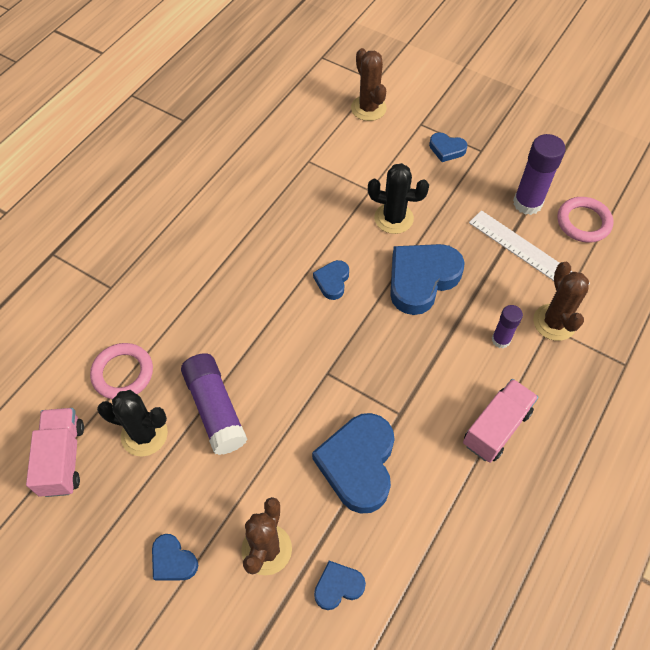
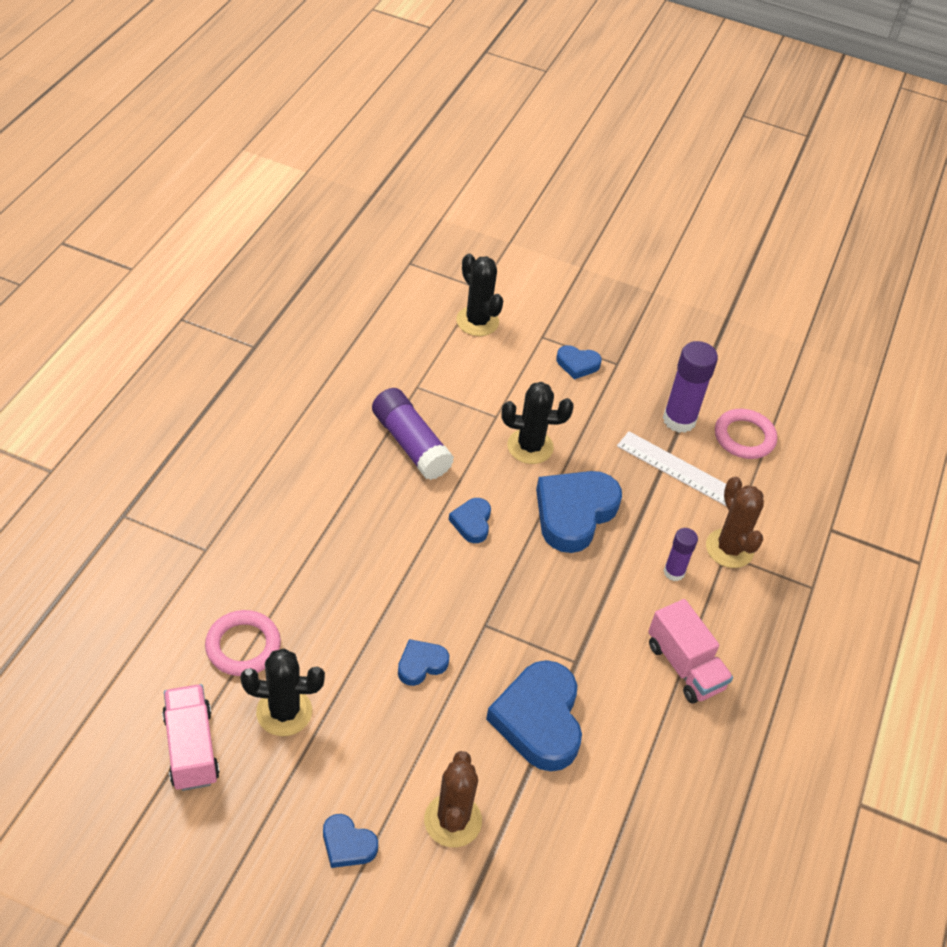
camera: 15 degrees left, 10 degrees down
purple glue stick [181,353,248,455] -> purple glue stick moved to [372,388,454,480]
blue heart [314,561,366,610] -> blue heart moved to [398,639,449,686]
brown cactus [351,48,387,121] -> black cactus [456,254,503,336]
pink truck [463,379,539,463] -> pink truck turned 120 degrees clockwise [648,599,733,703]

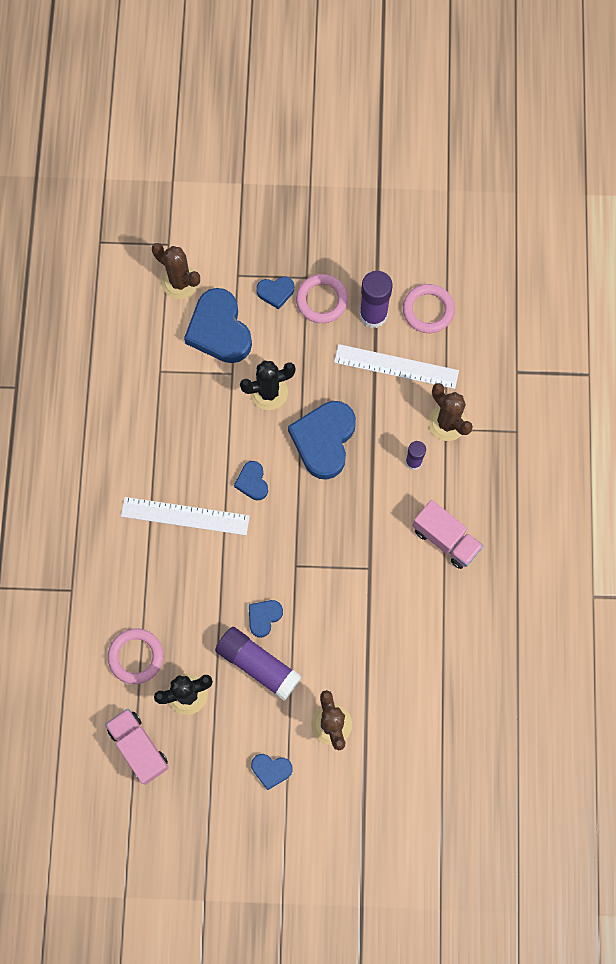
camera: 15 degrees left, 25 degrees up
purple glue stick [372,388,454,480] -> purple glue stick moved to [215,627,302,701]
black cactus [456,254,503,336] -> brown cactus [152,243,200,299]
blue heart [486,660,582,771] -> blue heart moved to [184,288,252,363]
none -> white ruler [121,497,250,535]
none -> pink ring [296,274,348,323]

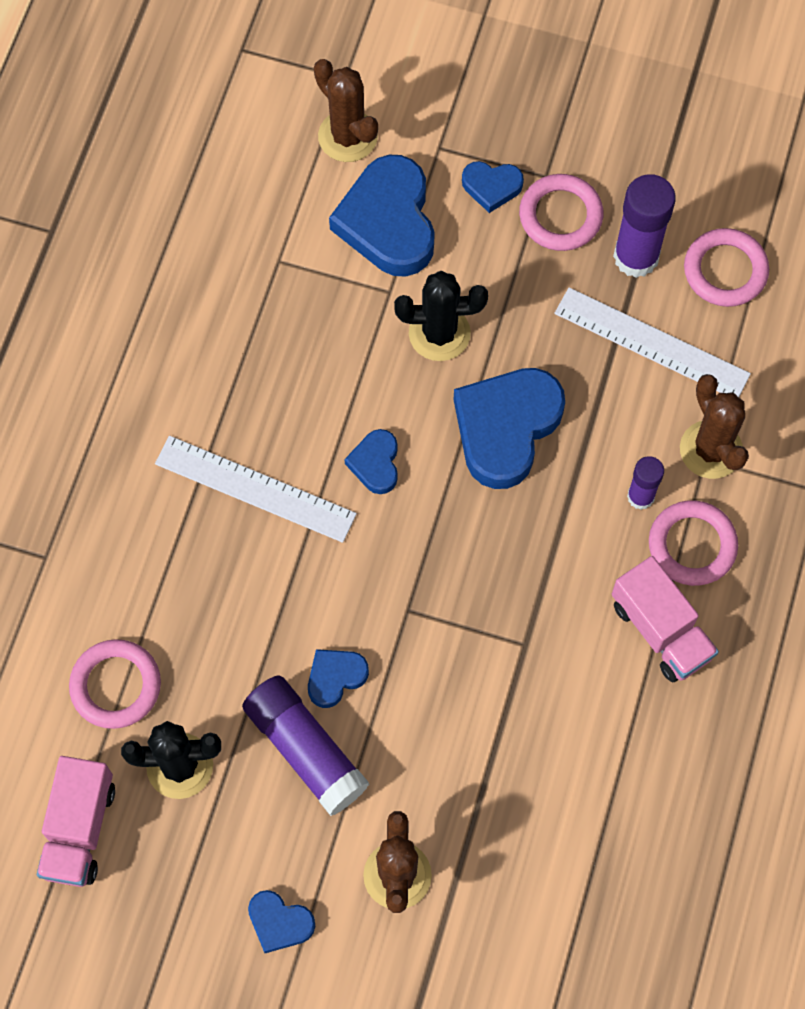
camera: 15 degrees right, 5 degrees down
pink truck [105,709,169,785] -> pink truck turned 150 degrees counterclockwise [37,756,115,887]
none -> pink ring [649,500,738,586]

